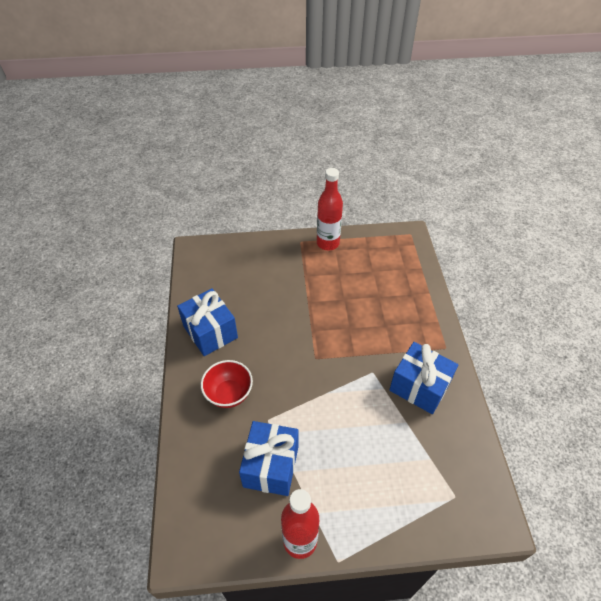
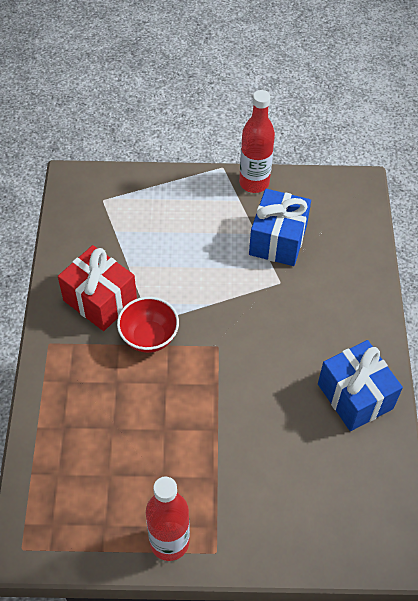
camera: 175 degrees left, 5 degrees up
red bowl [201,360,253,408] -> red bowl moved to [117,297,179,353]
blue gift [389,342,458,414] -> red gift [58,245,137,331]

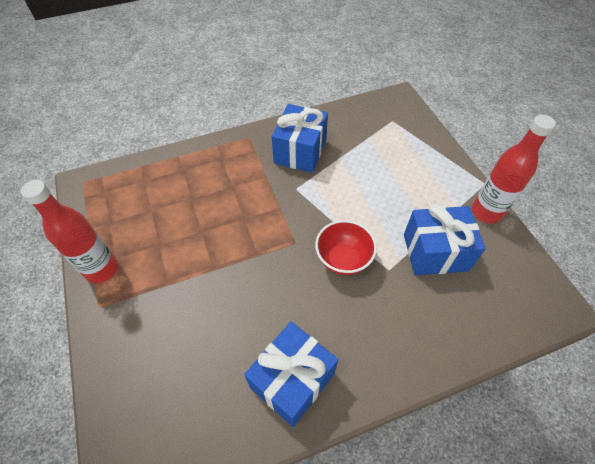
camera: 70 degrees right, 0 degrees up
red gift [58,245,137,331] -> blue gift [272,104,328,173]
red bowl [117,297,179,353] -> red bowl moved to [315,220,377,275]

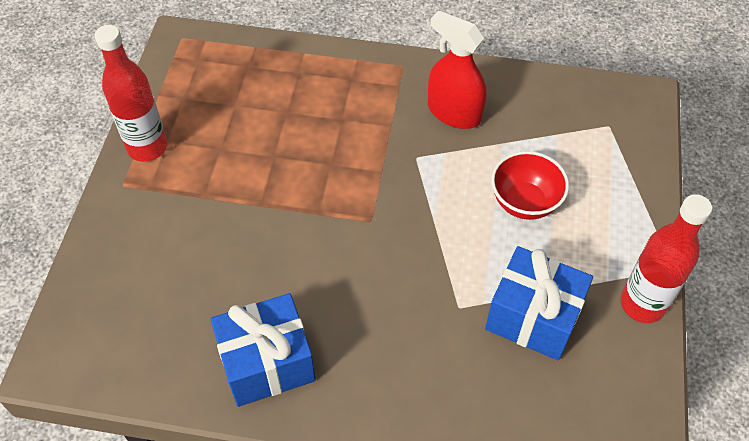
camera: 30 degrees right, 0 degrees up
blue gift [272,104,328,173] -> red spray bottle [428,10,487,129]
red bowl [315,220,377,275] -> red bowl moved to [491,151,569,220]

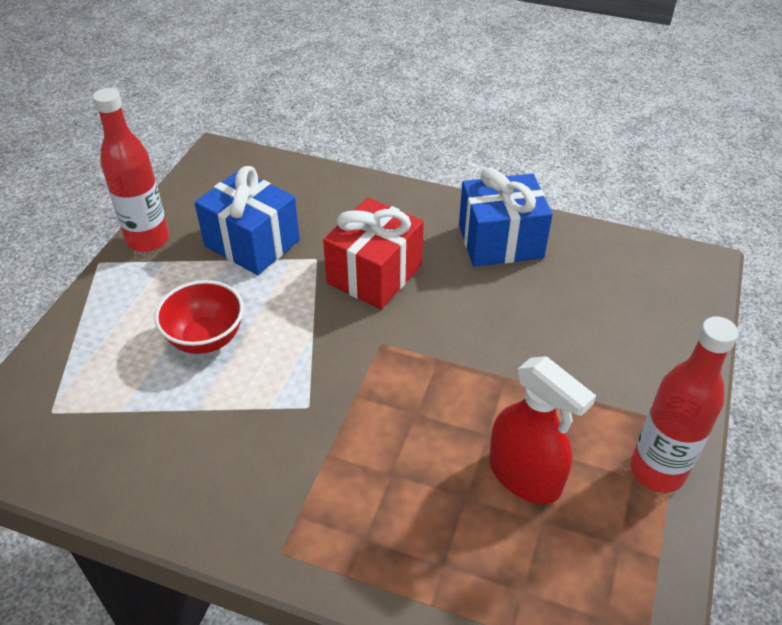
camera: 170 degrees left, 10 degrees down
red spray bottle [428,10,487,129] -> red spray bottle moved to [489,356,596,504]
none -> red gift [323,197,424,309]

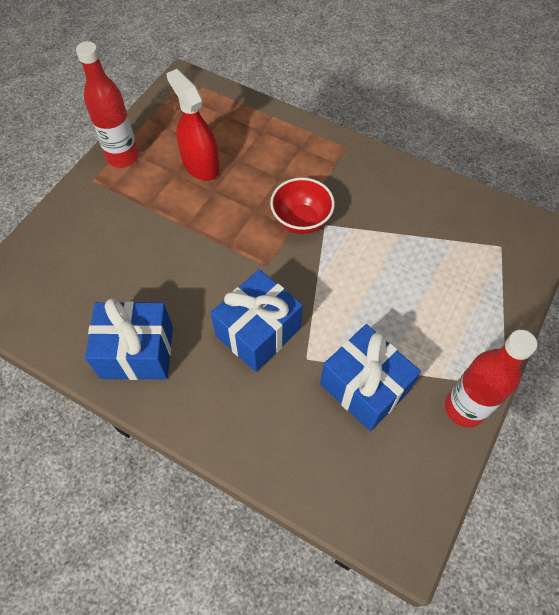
camera: 170 degrees left, 15 degrees up
red bowl [155,280,244,354] -> red bowl moved to [270,177,335,234]
red gift [323,197,424,309] -> blue gift [211,269,303,372]

